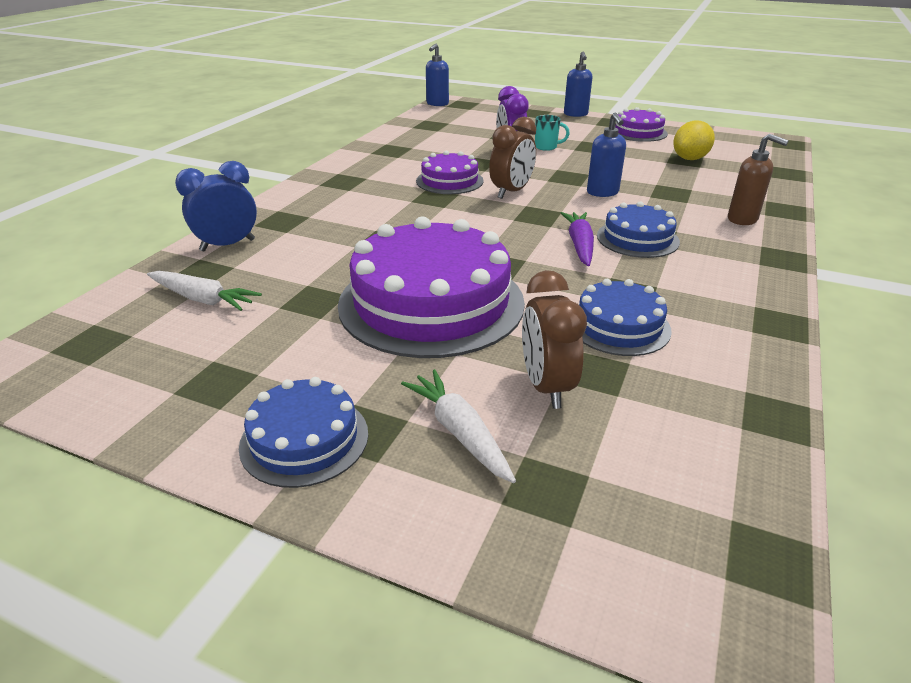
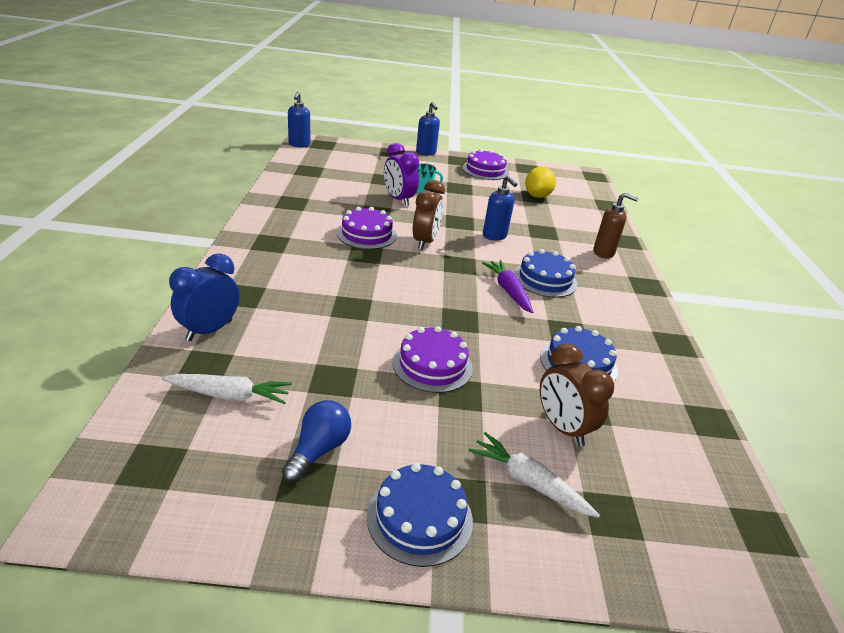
camera: 25 degrees left, 0 degrees up
purple cake [338,216,525,358] -> purple cake [392,326,473,393], size x0.51
none -> blue light bulb [282,400,351,483]

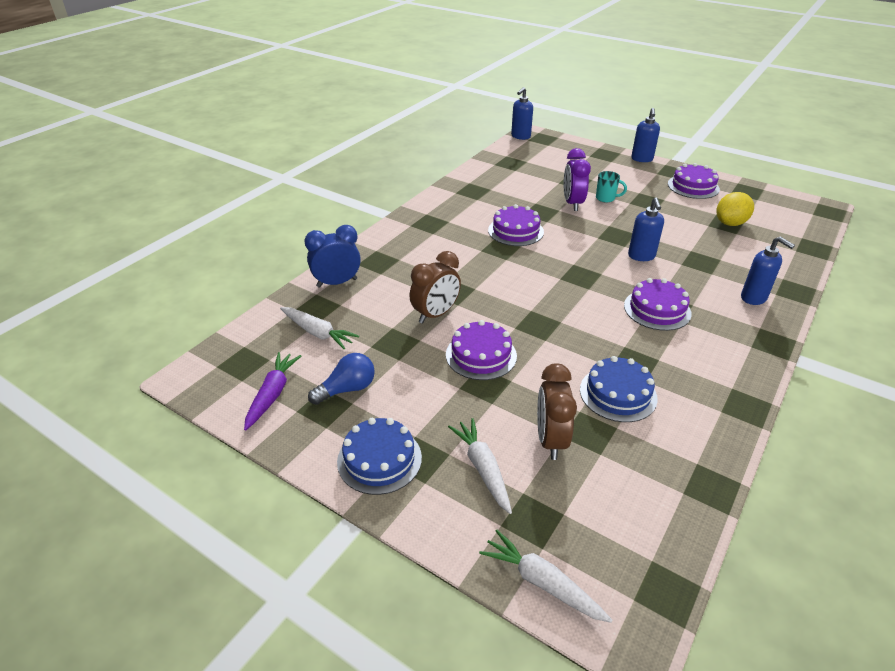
camera: 35 degrees right, 5 degrees up
brown clock [413,180,445,250] -> brown clock moved to [410,251,461,324]
purple carrot [482,260,533,313] -> purple carrot moved to [244,352,301,431]
blue cake [514,249,577,298] -> purple cake [624,278,692,331]
brown soap dispenser [593,193,639,259] -> blue soap dispenser [741,236,795,305]
none -> white carrot [479,530,612,623]

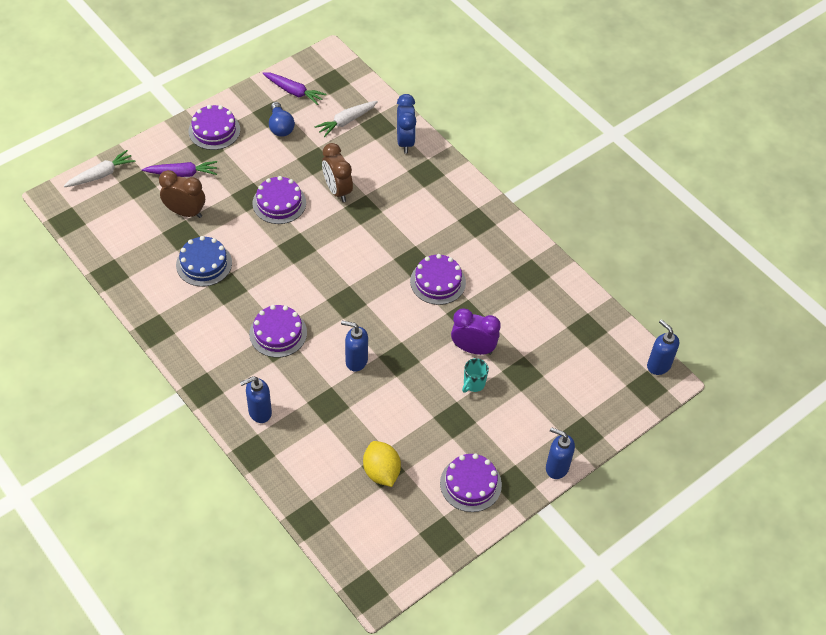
camera: 105 degrees right, 15 degrees up
blue cake [337,418,422,495] -> purple cake [188,105,240,150]
white carrot [448,418,512,514] -> purple carrot [142,161,217,177]

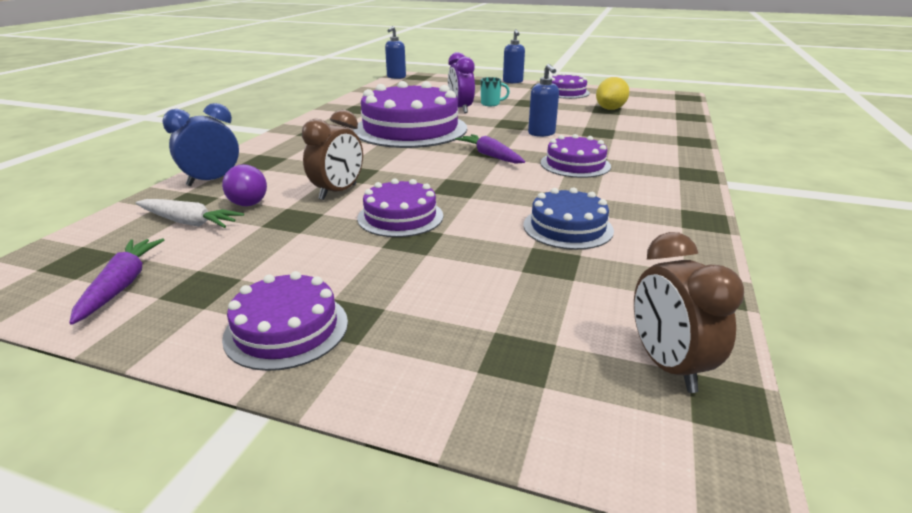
camera: 120 degrees left, 25 degrees down
white carrot [63,150,135,187] -> none
purple carrot [142,161,217,177] -> purple carrot moved to [455,134,525,164]
brown clock [159,170,205,218] -> brown clock moved to [634,232,744,393]
blue soap dispenser [240,376,272,423] -> none
blue light bulb [269,102,295,137] -> none
purple cake [410,254,466,305] -> purple cake [353,81,467,148], size x1.94
none -> purple light bulb [222,164,267,206]

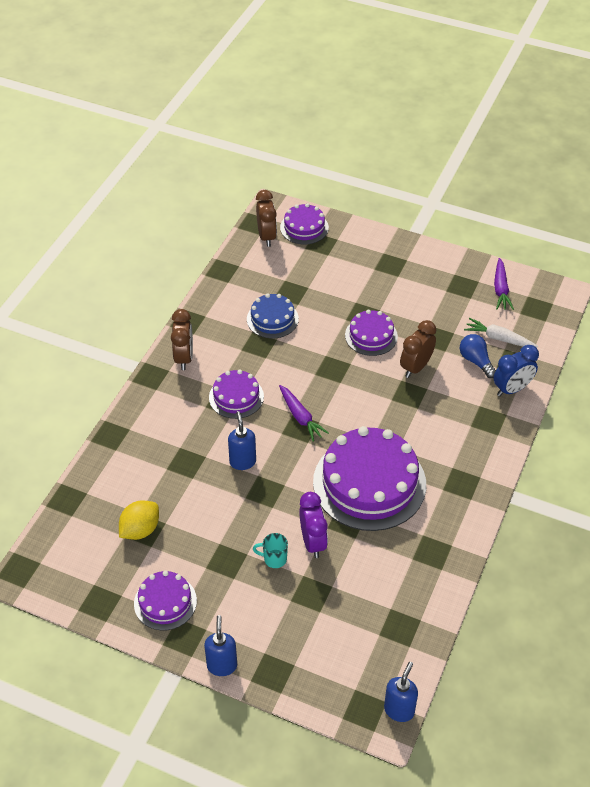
camera: 175 degrees left, 20 degrees up
purple light bulb [222,164,267,206] -> blue light bulb [460,334,496,378]
purple cake [222,271,348,371] -> purple cake moved to [280,203,329,245]
none -> brown clock [171,309,193,370]

